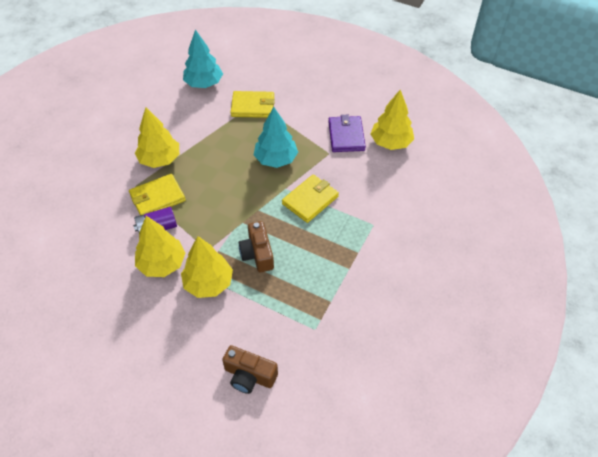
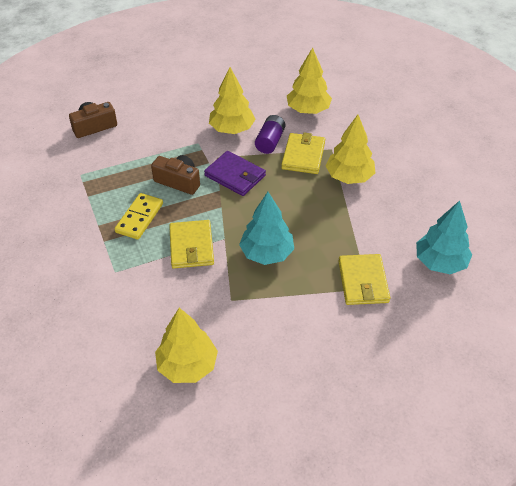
camera: 130 degrees right, 5 degrees down
yellow tree [181,236,233,298] -> yellow tree moved to [287,47,332,114]
yellow wallet [230,91,275,118] -> yellow wallet turned 45 degrees counterclockwise [338,254,390,305]
purple wallet [328,115,366,152] -> purple wallet moved to [204,151,266,196]
none -> yellow domino [115,193,163,240]

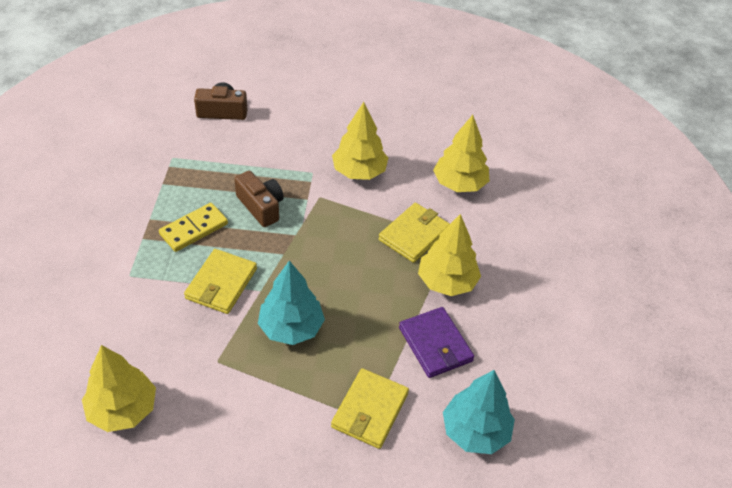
camera: 25 degrees right, 0 degrees up
purple wallet [204,151,266,196] -> purple wallet moved to [399,307,474,378]
purple battery [255,115,285,154] -> none

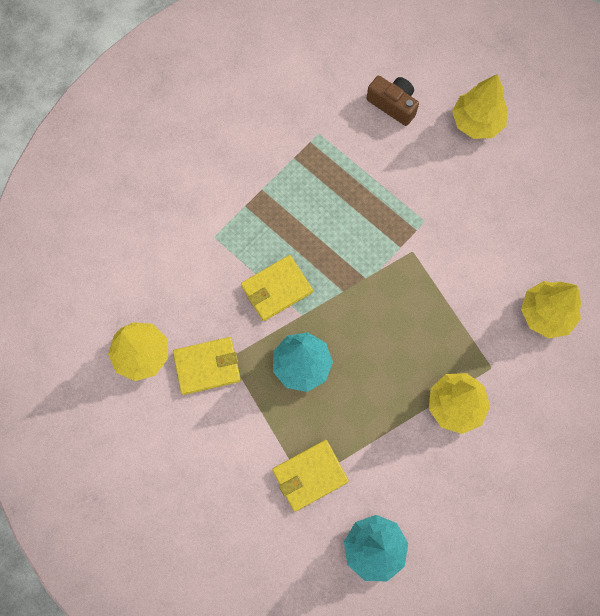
camera: 40 degrees right, 25 degrees up
yellow domino [159,203,228,252] -> none
brown camera [234,171,284,227] -> none
yellow tree [332,102,388,180] -> yellow tree moved to [452,74,507,139]
yellow wallet [378,203,450,263] -> yellow wallet moved to [173,337,241,395]
purple wallet [399,307,474,378] -> none

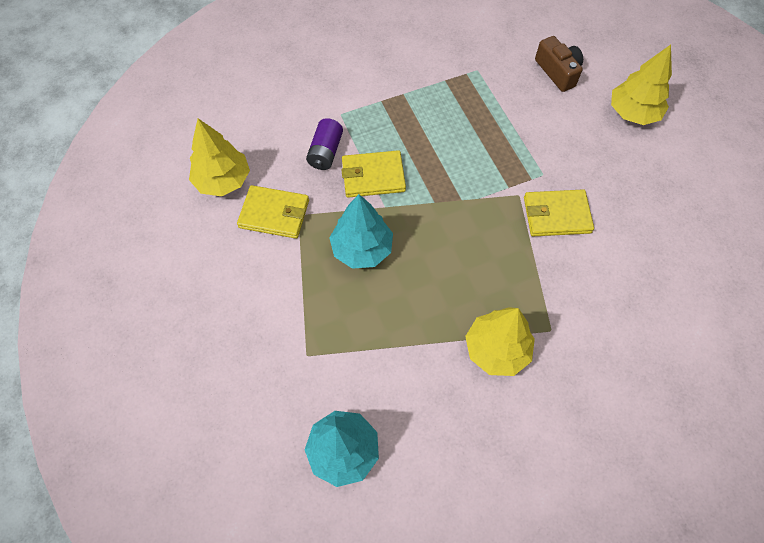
camera: 25 degrees right, 10 degrees down
yellow wallet [272,440,349,512] -> yellow wallet moved to [524,189,594,236]
yellow tree [521,281,581,338] -> none
none -> purple battery [306,118,343,170]

